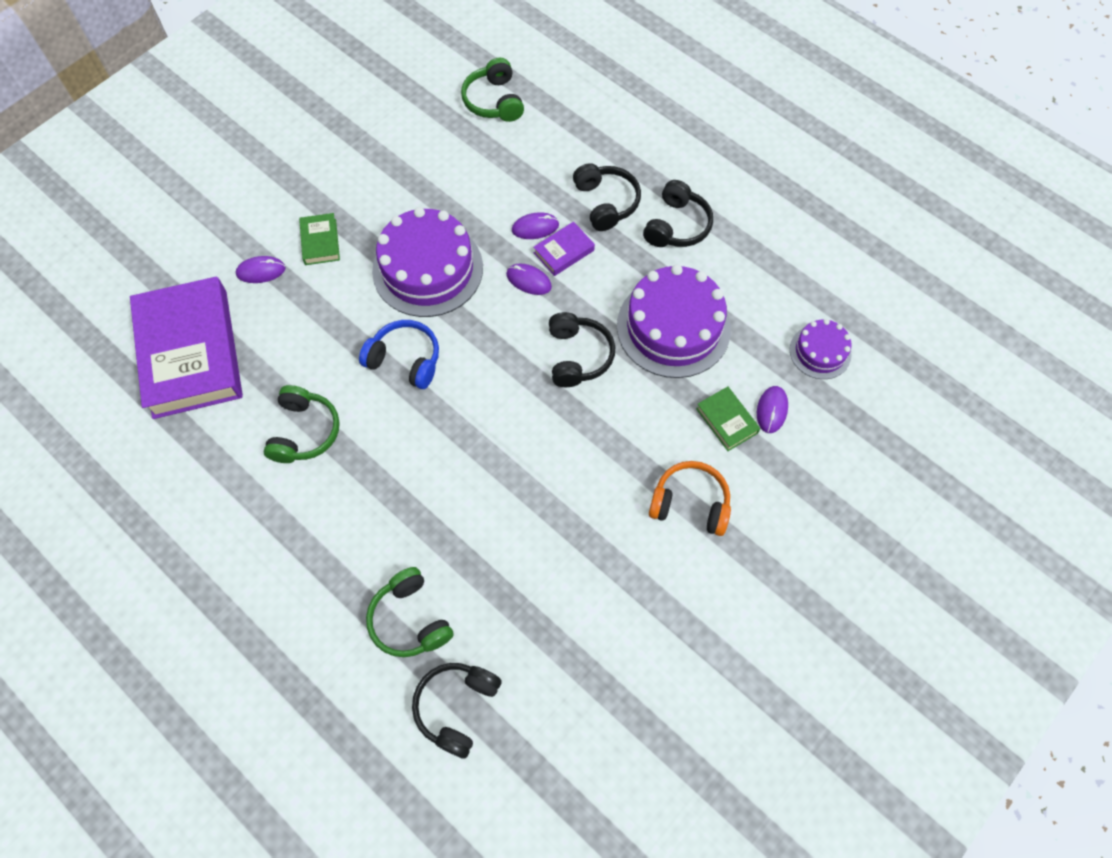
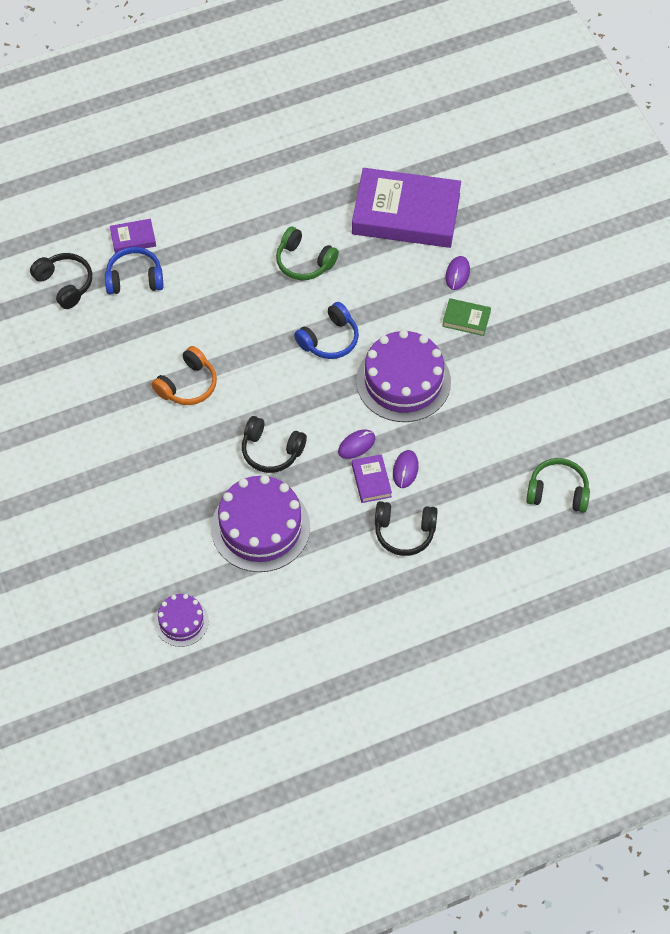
camera: 115 degrees right, 5 degrees down
green headphones [366,567,454,657] -> blue headphones [105,247,164,295]
black headphones [643,180,713,247] -> none
orange headphones [649,461,731,536] -> orange headphones moved to [151,346,217,405]
green book [696,386,760,451] -> none
purple mouse [757,386,788,433] -> none
none -> purple book [110,219,156,253]

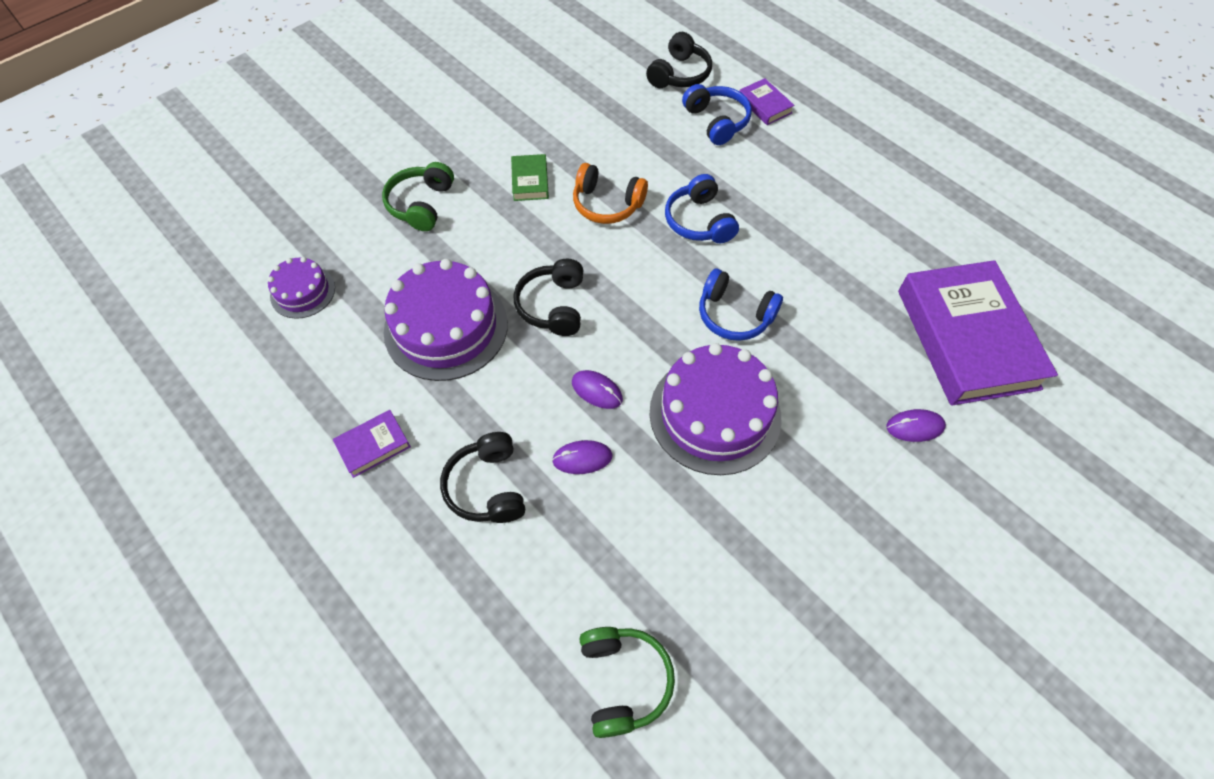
camera: 70 degrees right, 0 degrees up
green headphones [276,227,339,280] -> green headphones moved to [382,162,454,231]
purple book [352,454,392,503] -> purple book moved to [333,410,411,478]
green book [442,298,491,336] -> green book moved to [511,154,549,201]
none -> blue headphones [665,174,739,243]

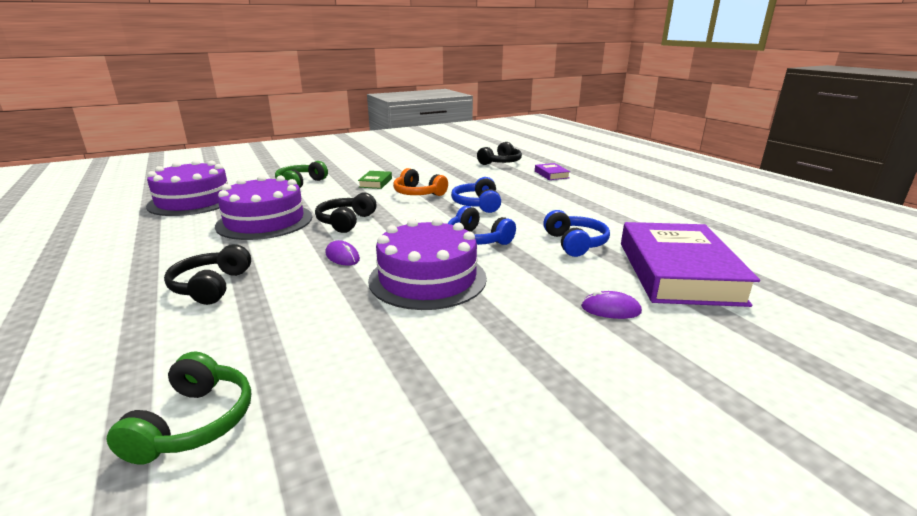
camera: 15 degrees right, 35 degrees down
purple cake [268,257,335,319] -> purple cake [146,160,228,216], size x1.88
purple book [333,410,411,478] -> none
purple mouse [552,440,613,474] -> none
blue headphones [682,84,752,145] -> blue headphones moved to [543,210,610,257]

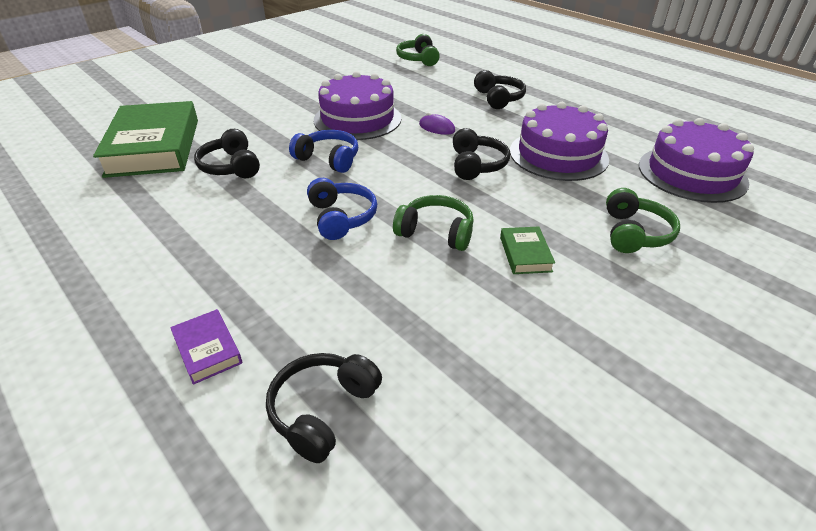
camera: 165 degrees right, 15 degrees up
orange headphones [393,168,448,196] -> green headphones [393,195,474,251]
blue headphones [543,210,610,257] -> black headphones [194,129,260,178]
purple mouse [581,291,642,319] -> none
purple book [621,222,760,307] -> green book [93,101,198,178]

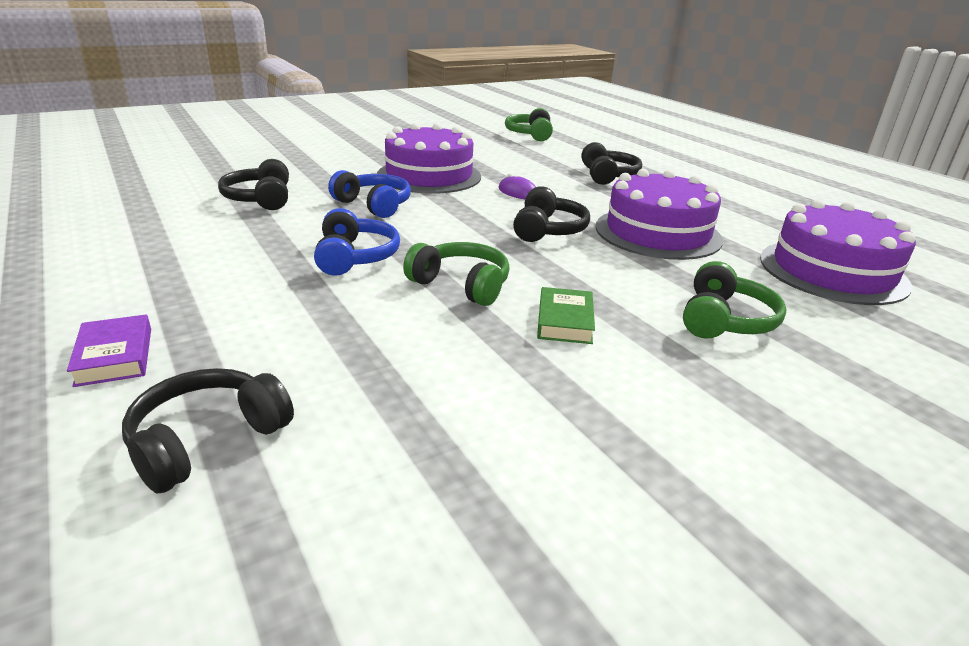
camera: 10 degrees right, 10 degrees down
green book [93,101,198,178] -> none

